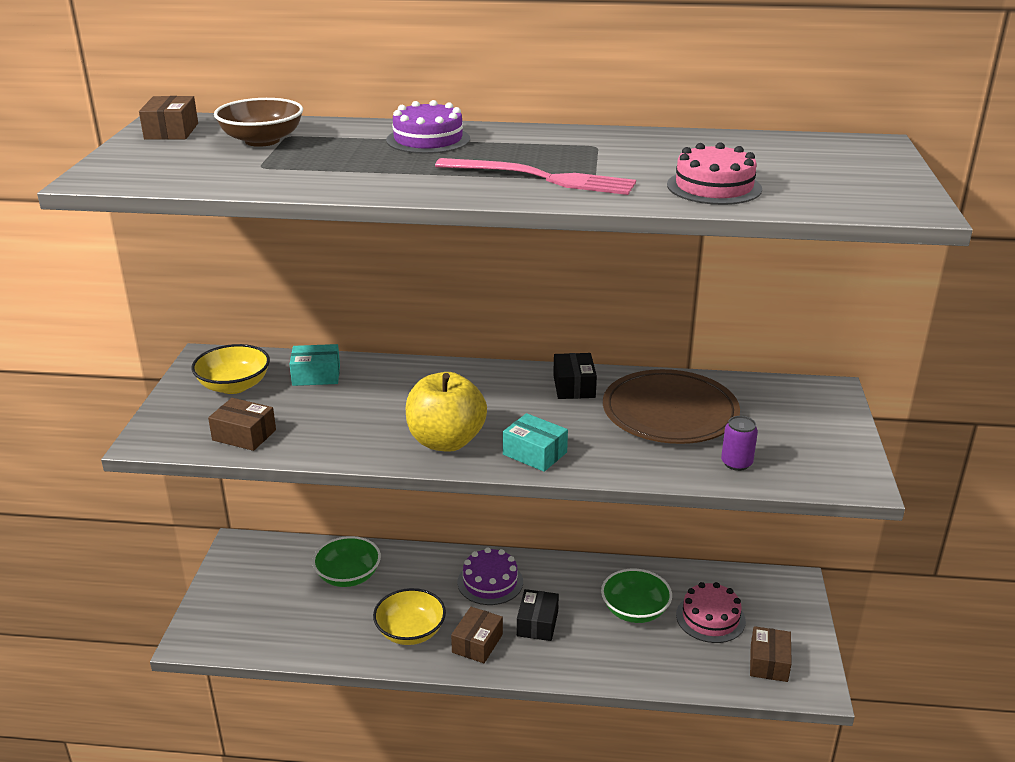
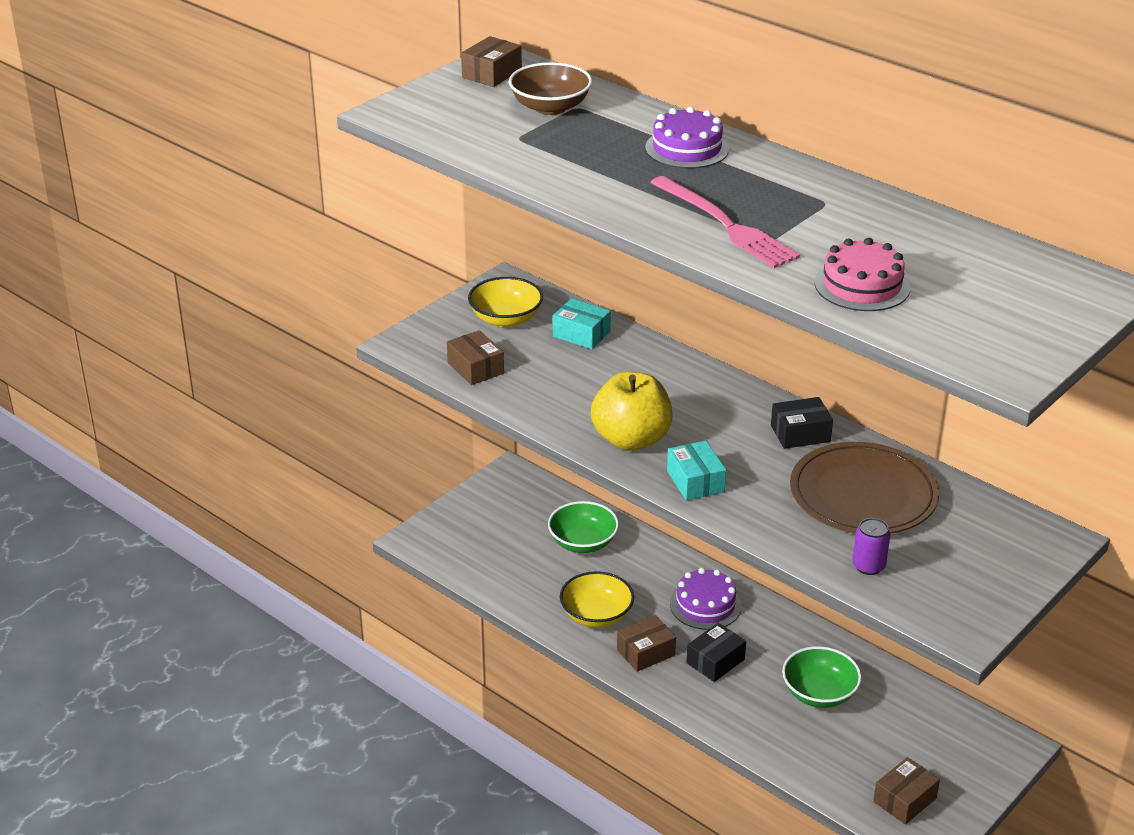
camera: 35 degrees right, 5 degrees up
black box [553,353,597,399] -> black box turned 45 degrees clockwise [771,397,833,449]
pink cake [676,582,746,643] -> none

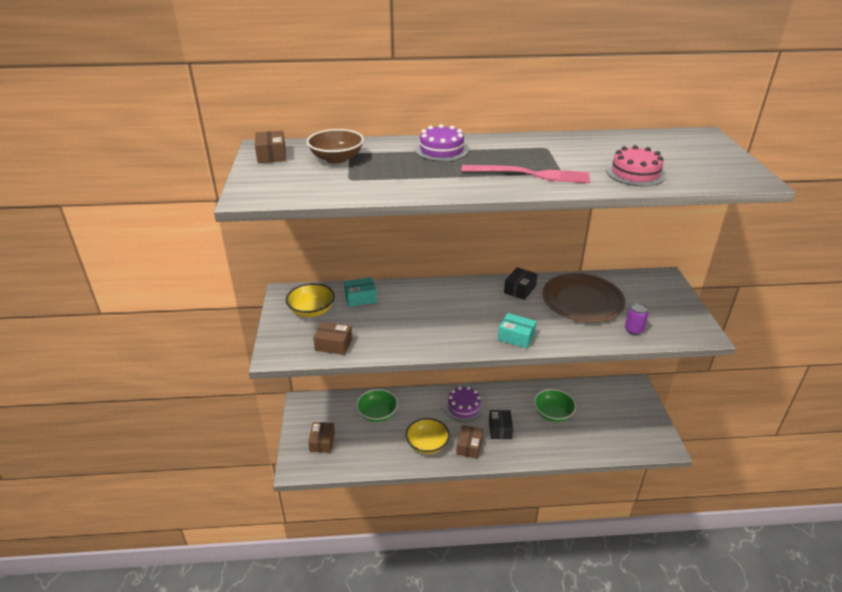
camera: 45 degrees left, 0 degrees up
yellow apple [591,371,672,451] -> none
brown box [873,757,940,824] -> brown box moved to [308,422,335,453]

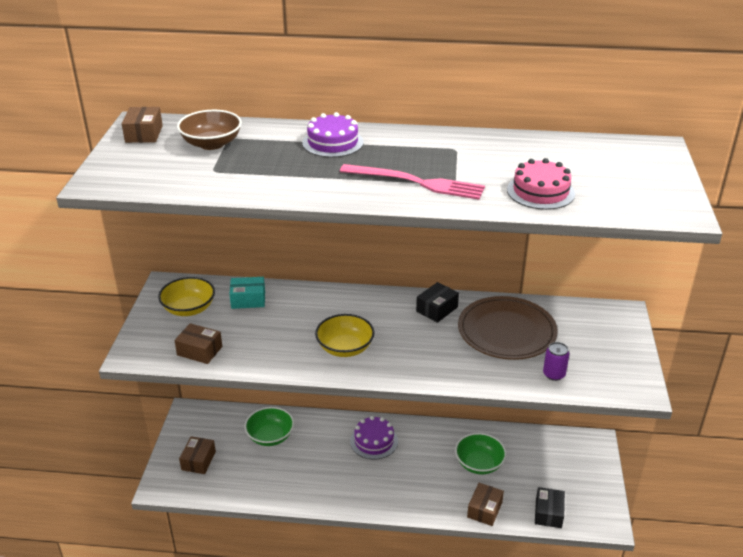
camera: 10 degrees right, 0 degrees up
yellow bowl [406,418,450,454] -> yellow bowl moved to [315,314,375,357]
brown box [456,425,483,459] -> brown box moved to [467,483,504,526]
black box [489,410,513,439] -> black box moved to [535,487,565,528]
turquoise box [498,313,537,349] -> none

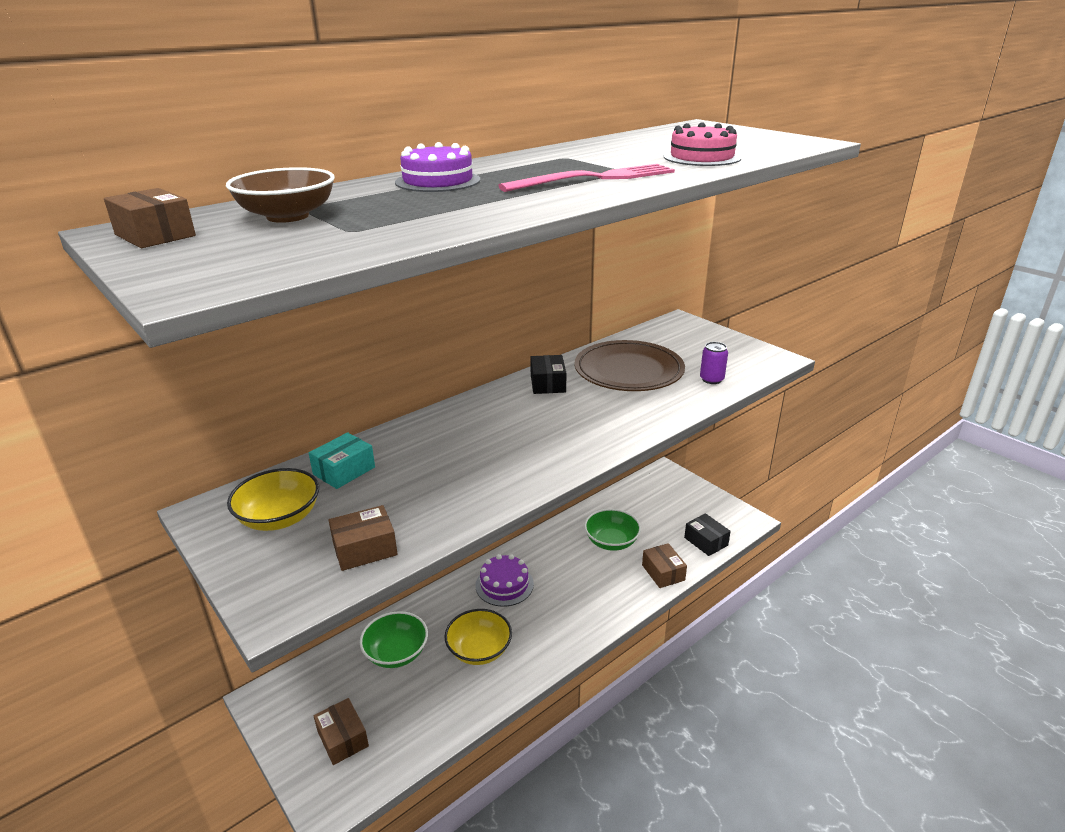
camera: 45 degrees left, 5 degrees down
yellow bowl [315,314,375,357] -> yellow bowl moved to [445,609,512,665]

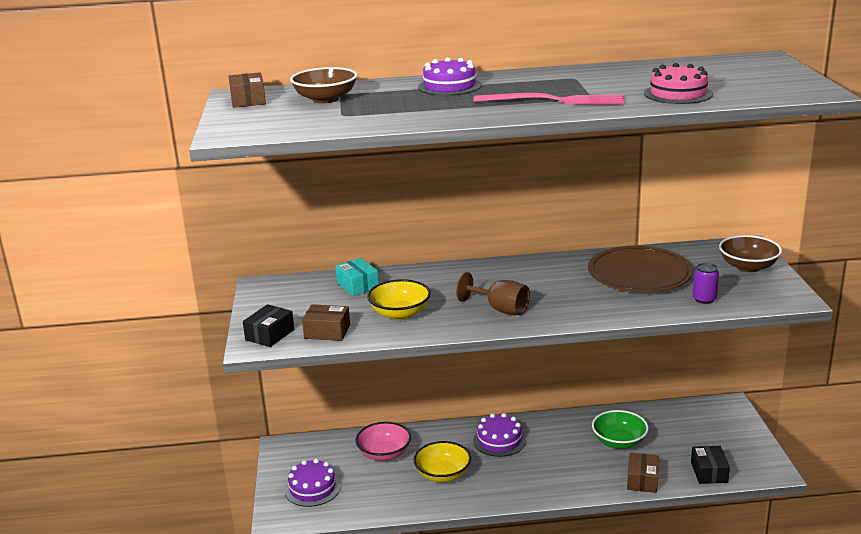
camera: 35 degrees right, 5 degrees down
yellow bowl [227,468,319,531] -> yellow bowl moved to [367,279,431,320]
turquoise box [309,432,375,489] -> turquoise box turned 75 degrees clockwise [335,258,379,296]
brown box [314,698,369,765] -> purple cake [285,459,341,507]
green bowl [360,611,428,668] -> pink bowl [355,422,411,461]
black box [530,355,566,394] -> black box moved to [243,304,294,347]
none -> brown goblet [456,272,530,315]
none -> brown bowl [719,235,782,272]

